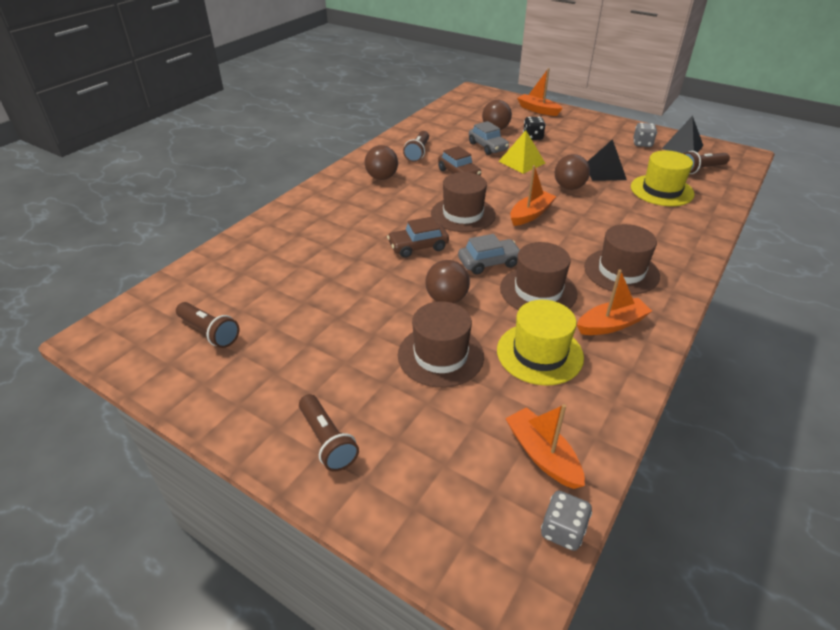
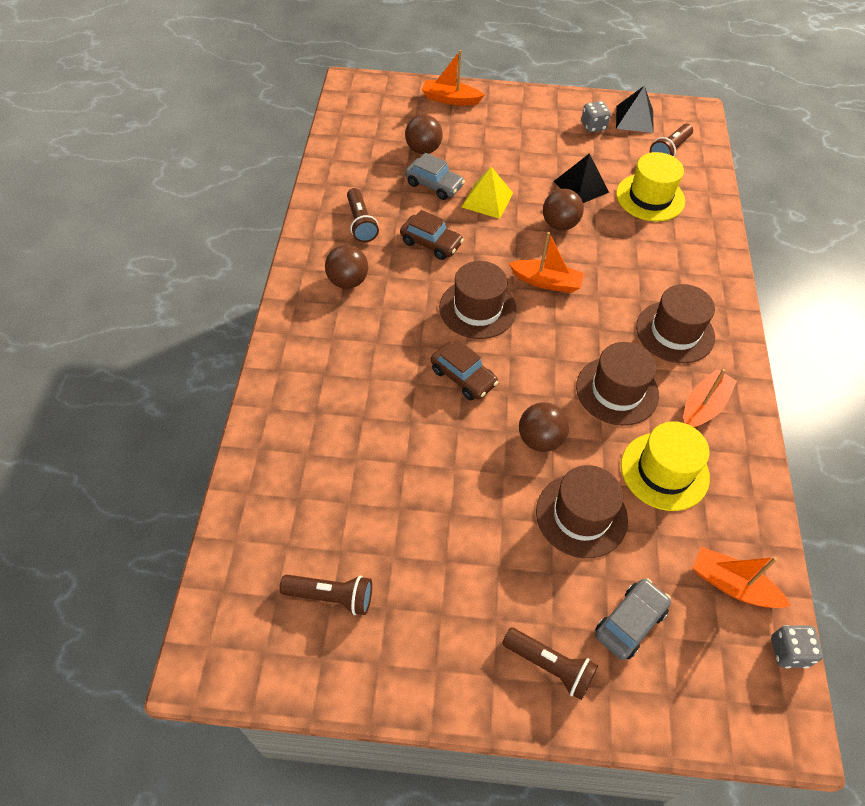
camera: 30 degrees left, 15 degrees up
brown car [387,217,449,258] -> brown car turned 90 degrees counterclockwise [431,340,499,400]
grey car [458,234,520,275] -> grey car moved to [595,578,671,660]
orange boat [510,165,557,226] -> orange boat turned 90 degrees clockwise [509,232,584,293]
black dice [523,117,546,140] -> none

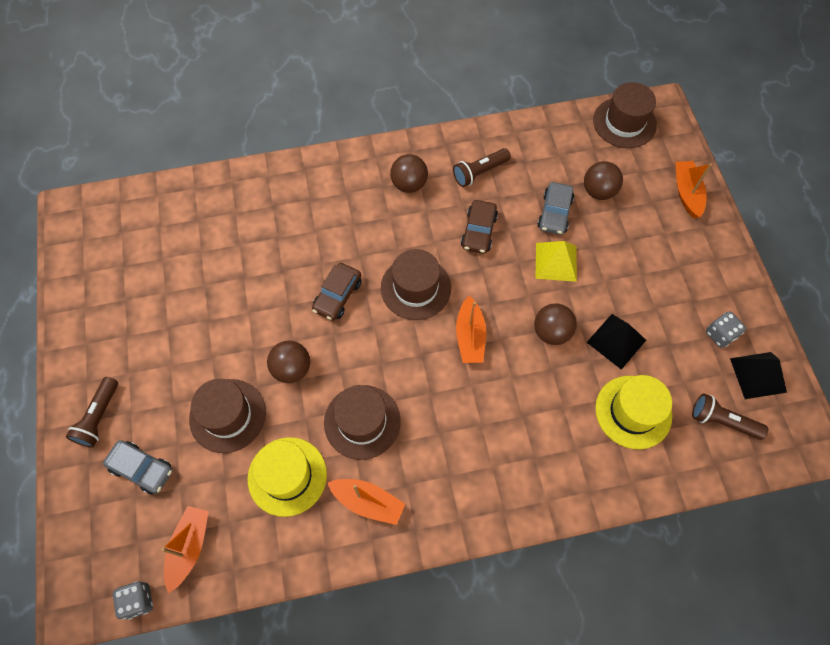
camera: 75 degrees right, 10 degrees up
brown flashlight [279,574,372,615] -> none
brown hat [636,284,715,363] -> brown hat moved to [593,82,657,148]

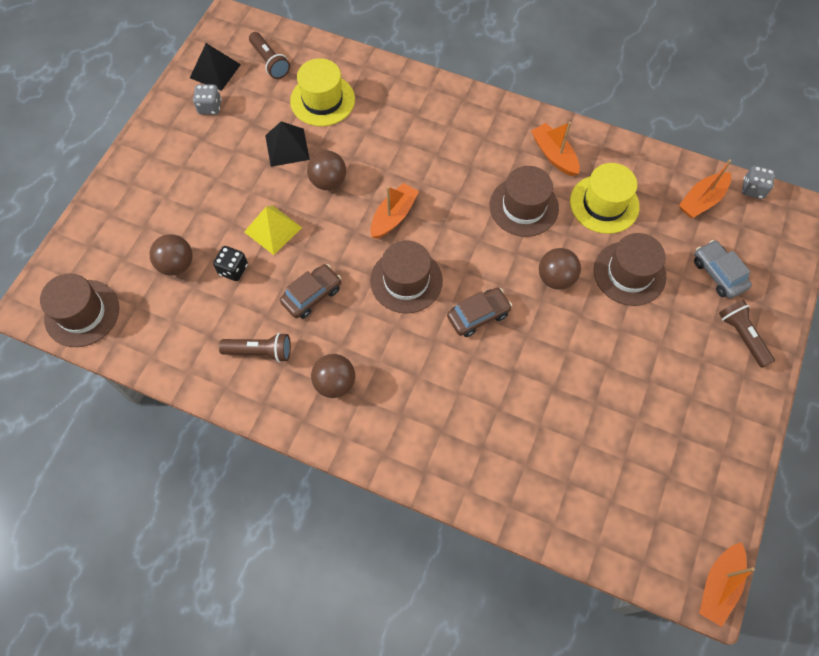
camera: 145 degrees left, 0 degrees up
brown flashlight [66,377,118,448] -> brown flashlight turned 75 degrees counterclockwise [719,299,775,368]
grey car [537,182,574,235] -> black dice [213,246,248,281]
orange boat [675,161,712,218] -> orange boat moved to [699,542,755,627]

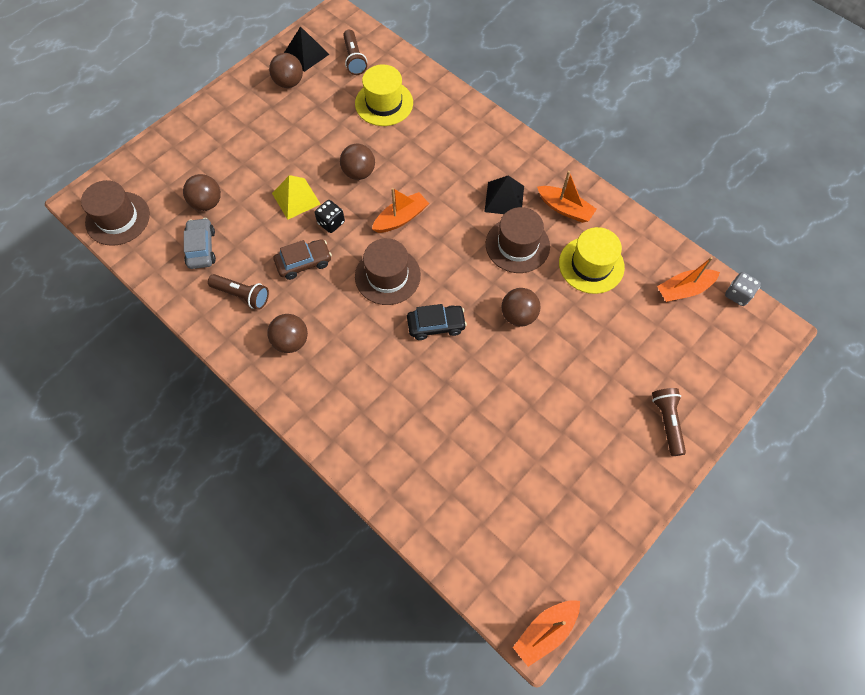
camera: 20 degrees right, 0 degrees up
grey dice [193,84,222,115] -> brown ball [269,53,303,88]
black dice [213,246,248,281] -> black dice moved to [315,200,345,233]
black pyramid [265,121,310,167] -> black pyramid moved to [484,175,524,214]
brown car [447,288,512,337] -> black car [407,304,467,340]
orange boat [531,122,580,176] -> orange boat turned 135 degrees clockwise [537,171,597,223]
brown hat [594,233,667,306] -> none
grey car [694,240,752,299] -> grey car moved to [184,218,216,269]

